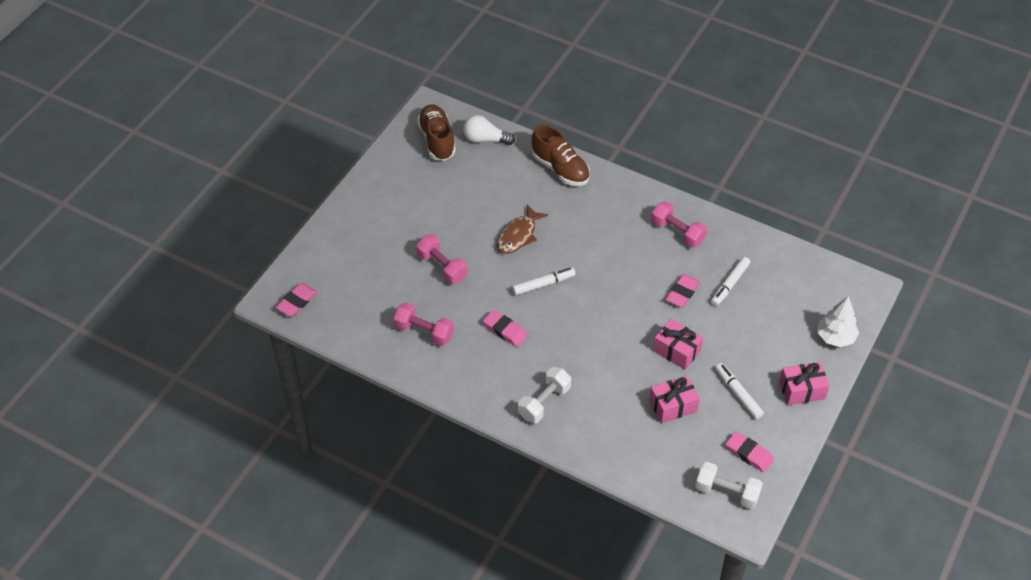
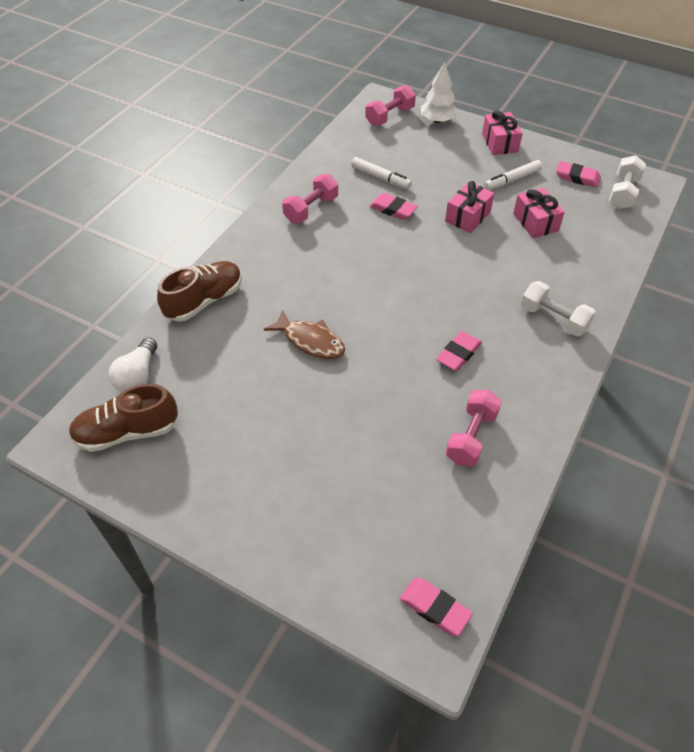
camera: 90 degrees left, 0 degrees up
pink dumbbell [416,234,468,284] -> pink dumbbell moved to [365,85,416,126]
white marker [512,267,576,295] -> none
pink eraser [726,431,774,472] -> pink eraser turned 75 degrees clockwise [556,161,601,188]

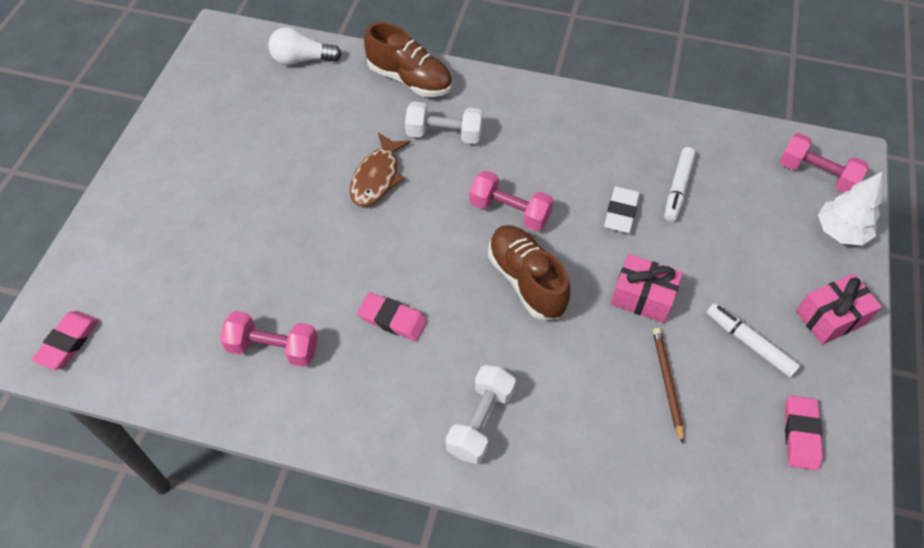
camera: 75 degrees right, 5 degrees up
brown shoe [69,384,178,452] -> brown shoe moved to [488,225,570,320]
pink dumbbell [282,174,338,223] -> pink dumbbell moved to [469,171,554,231]
pink eraser [369,193,418,220] -> white eraser [604,186,640,233]
pink gift [513,188,565,238] -> brown pencil [653,328,684,444]
white dumbbell [609,155,646,209] -> white dumbbell moved to [405,101,483,144]

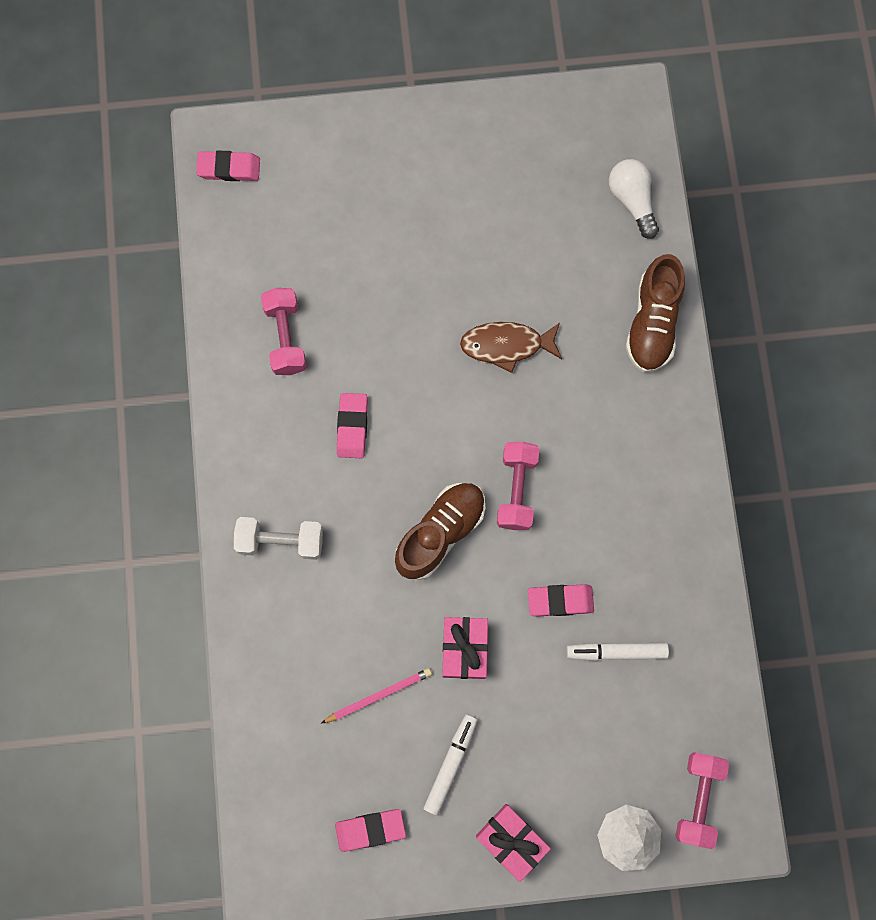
camera: 70 degrees right, 20 degrees up
white dumbbell [405,101,483,144] -> none
white eraser [604,186,640,233] -> pink eraser [528,584,594,616]
brown pencil [653,328,684,444] -> pink pencil [321,668,432,723]

